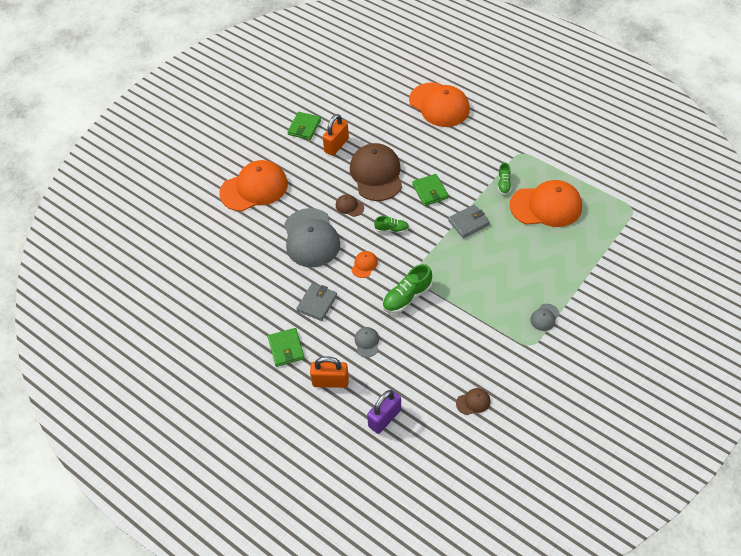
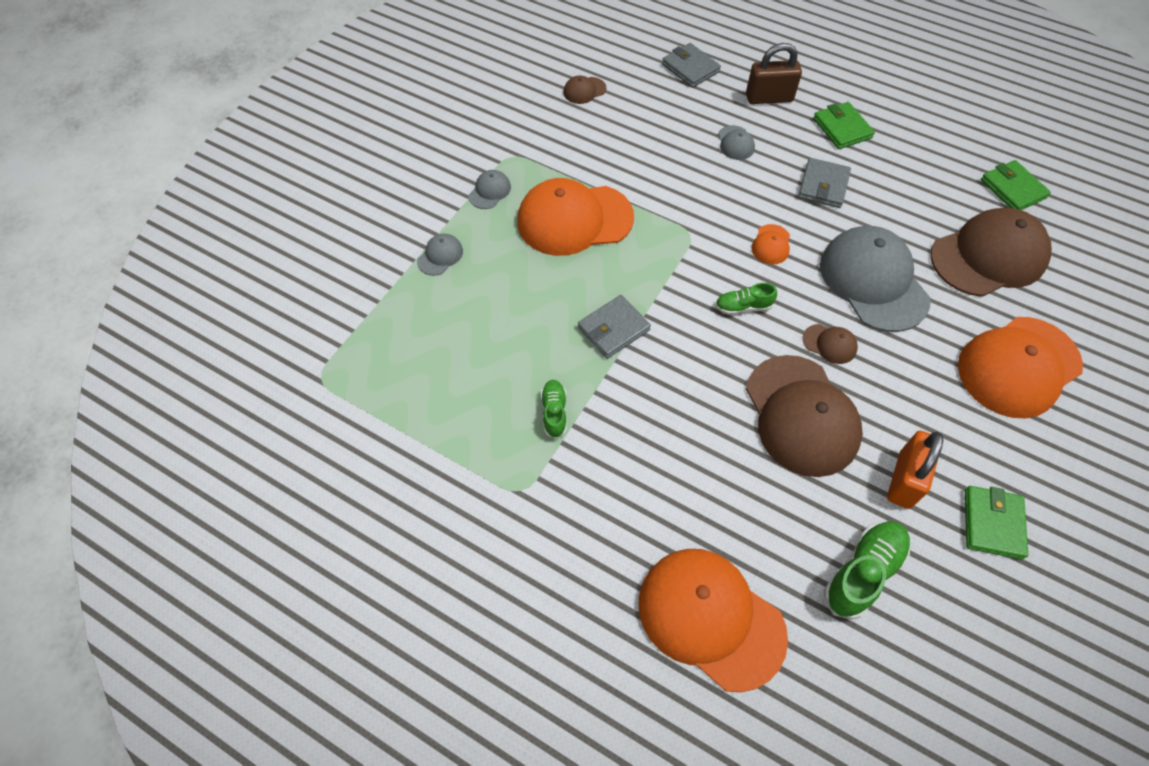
camera: 170 degrees right, 5 degrees up
orange padlock [310,356,349,388] -> brown padlock [746,43,802,104]
purple padlock [367,390,401,434] -> grey wallet [662,43,721,88]
green shoe [382,264,432,313] -> green shoe moved to [824,521,910,620]
green wallet [412,174,449,206] -> green wallet moved to [981,160,1051,210]
orange cap [510,180,582,227] -> orange cap moved to [517,178,634,256]
none -> grey cap [417,234,463,276]
none -> brown cap [930,208,1052,297]

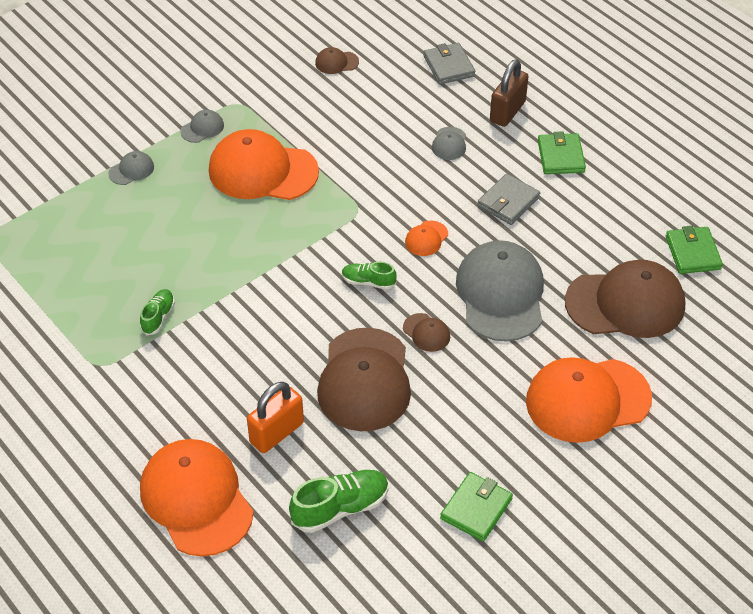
camera: 20 degrees right, 10 degrees down
grey wallet [578,295,651,358] -> none
brown padlock [746,43,802,104] -> brown padlock turned 75 degrees counterclockwise [490,59,529,127]
orange padlock [887,431,943,509] -> orange padlock moved to [247,382,304,453]

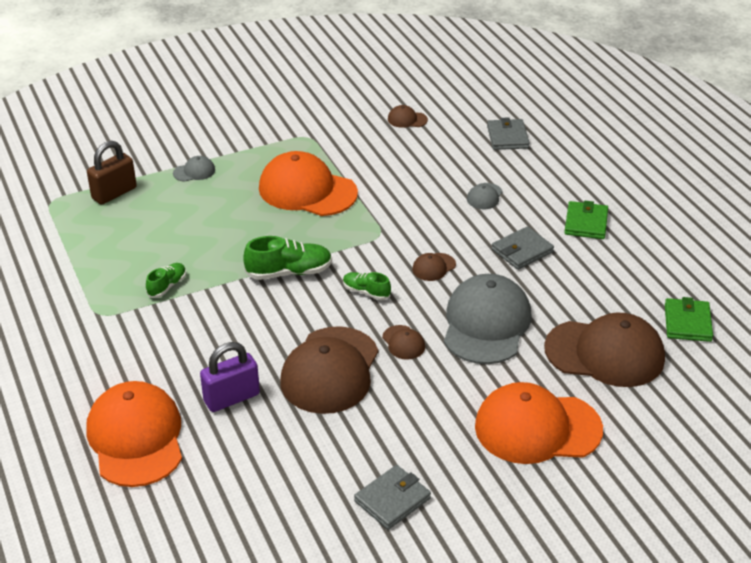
camera: 15 degrees right, 10 degrees down
grey cap [180,110,224,143] -> none
orange padlock [247,382,304,453] -> purple padlock [200,342,260,412]
green shoe [289,470,389,533] -> green shoe moved to [243,236,332,280]
orange cap [405,221,448,256] -> brown cap [412,253,456,281]
green wallet [440,472,513,542] -> grey wallet [354,465,431,530]
brown padlock [490,59,529,127] -> brown padlock moved to [87,141,137,205]

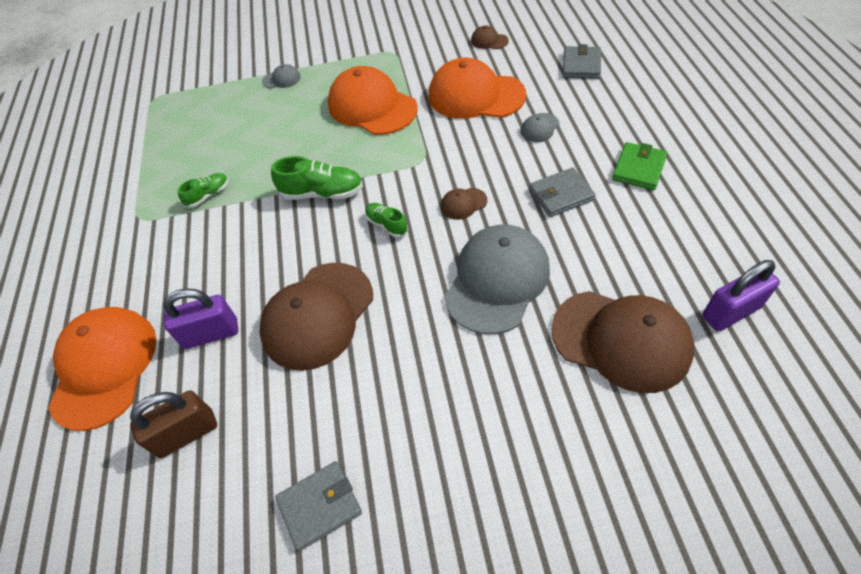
camera: 20 degrees right, 15 degrees up
brown padlock [87,141,137,205] -> brown padlock moved to [130,390,217,458]
brown cap [382,325,425,360] -> none
orange cap [475,382,603,464] -> orange cap moved to [429,58,526,119]
green wallet [665,297,713,342] -> purple padlock [702,260,780,331]

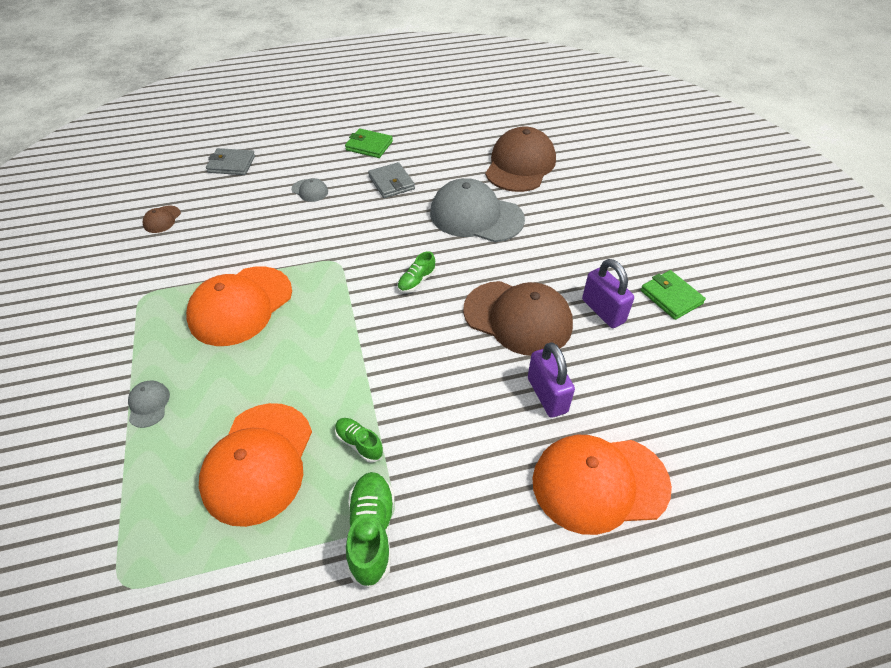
camera: 100 degrees left, 5 degrees down
brown padlock [130,390,217,458] -> none
green shoe [271,156,363,200] -> green shoe moved to [346,472,394,589]
grey wallet [275,461,362,551] -> green wallet [641,270,706,320]
orange cap [429,58,526,119] -> orange cap moved to [199,403,312,527]
brown cap [441,188,487,220] -> none
purple padlock [702,260,780,331] -> purple padlock moved to [582,259,634,328]

